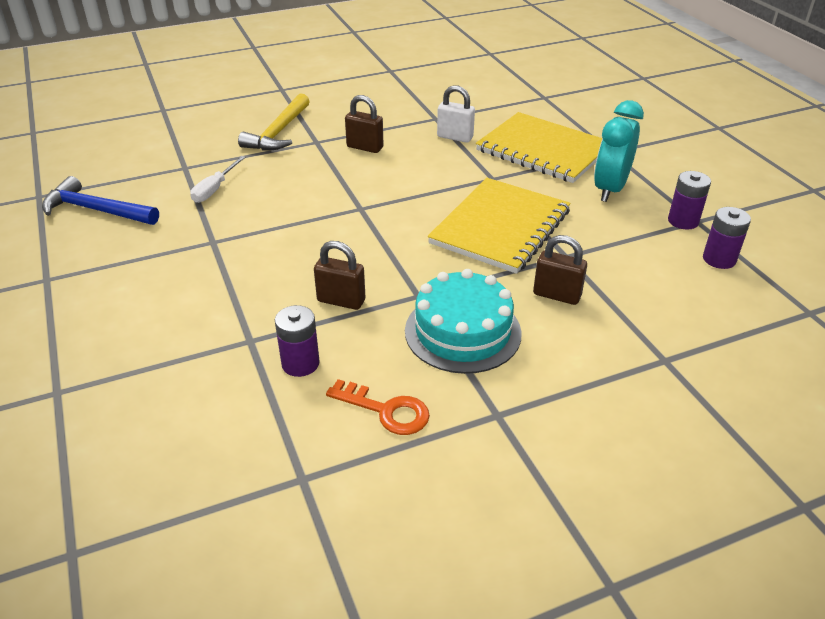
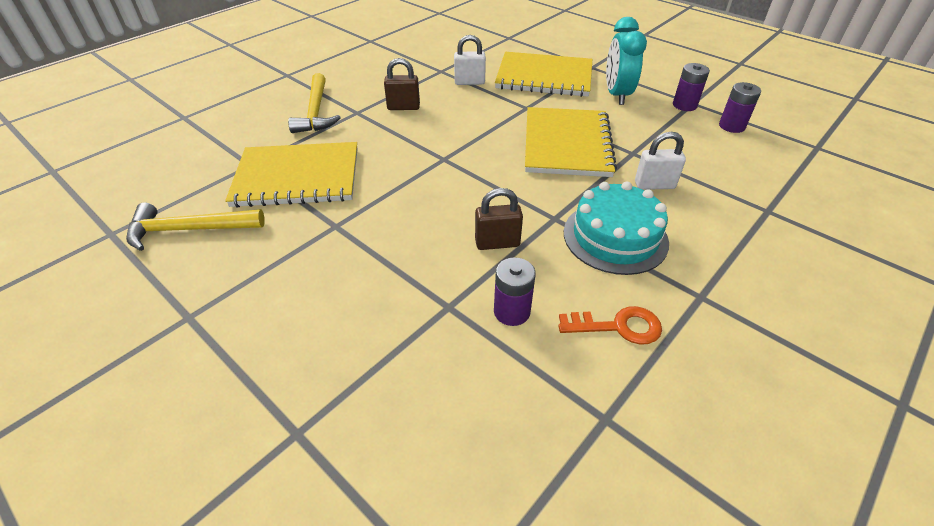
camera: 25 degrees left, 5 degrees up
blue hammer [42,176,159,225] -> yellow hammer [126,203,265,251]
white screwdriver [190,156,246,203] -> yellow notebook [225,142,358,208]
brown padlock [533,235,587,305] -> white padlock [635,132,686,190]

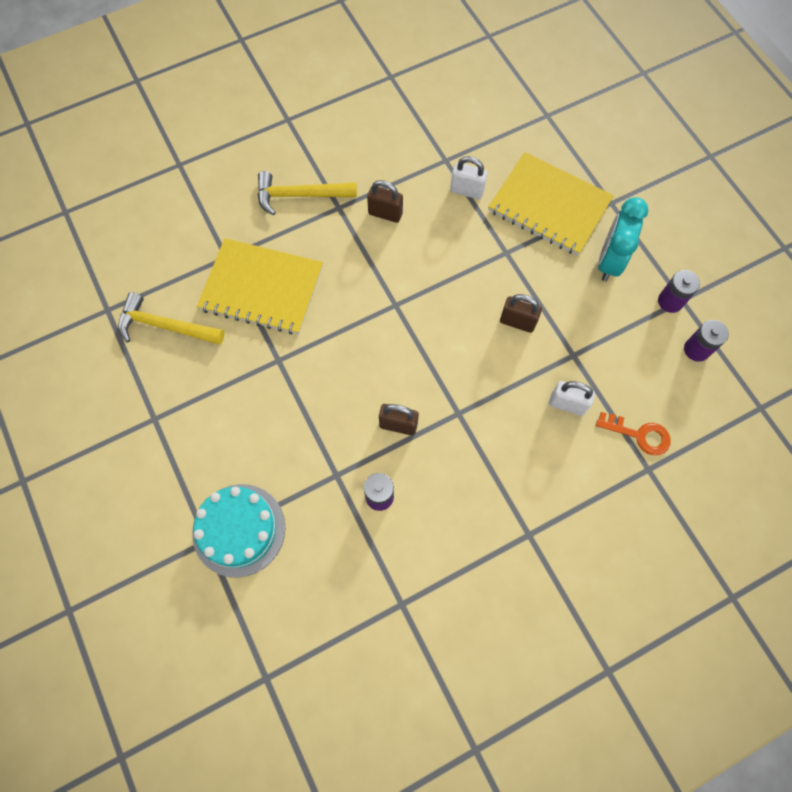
camera: 20 degrees right, 25 degrees up
yellow hammer [288,73,341,133] -> yellow hammer turned 75 degrees clockwise [258,171,357,216]
yellow notebook [525,107,617,177] -> brown padlock [500,294,542,333]
orange key [558,306,662,345] -> orange key moved to [596,412,671,456]
turquoise cake [564,182,669,275] -> turquoise cake moved to [192,484,285,578]

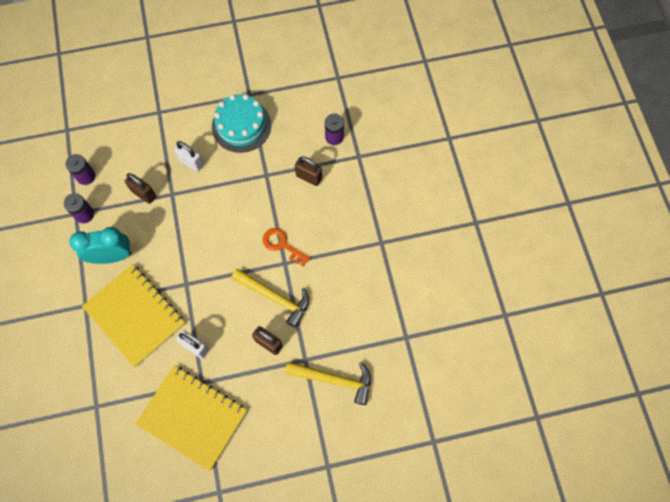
camera: 165 degrees left, 0 degrees up
yellow hammer [118,292,224,345] -> yellow hammer moved to [231,269,309,328]
turquoise cake [192,484,285,578] -> turquoise cake moved to [212,94,271,153]
yellow notebook [197,238,323,335] -> yellow notebook moved to [136,366,247,471]
brown padlock [500,294,542,333] -> brown padlock moved to [125,173,156,204]
orange key [596,412,671,456] -> orange key moved to [263,228,311,267]
turquoise clock [598,197,649,281] -> turquoise clock turned 135 degrees counterclockwise [69,227,131,264]

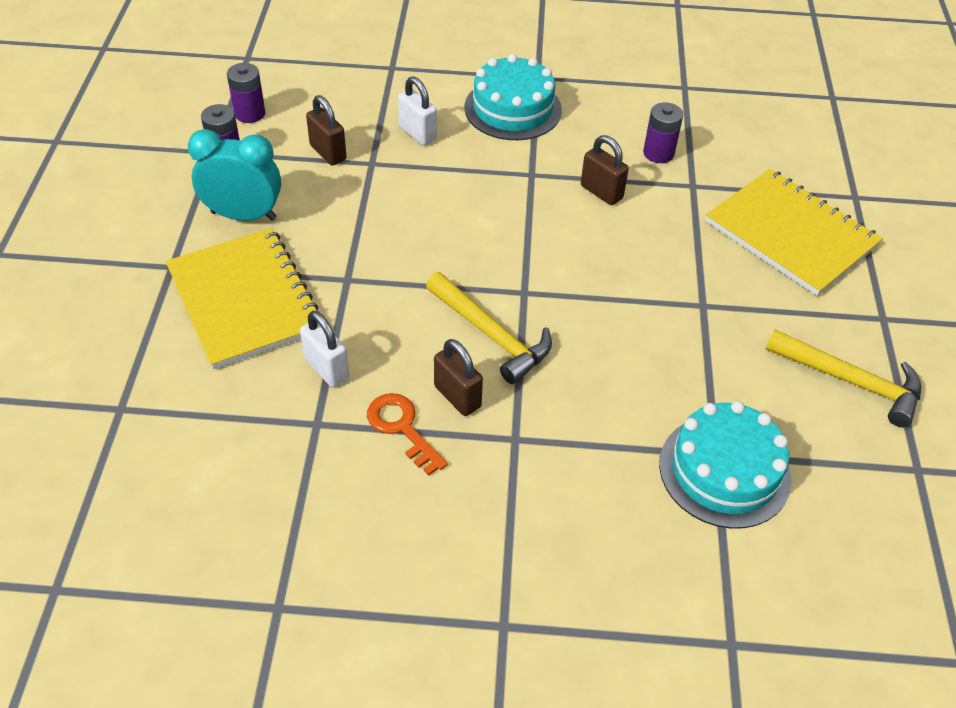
camera: 15 degrees right, 20 degrees down
yellow notebook [136,366,247,471] -> yellow notebook moved to [706,169,883,296]
orange key [263,228,311,267] -> orange key moved to [367,393,448,476]
yellow hammer [285,362,371,405] -> yellow hammer moved to [766,330,921,427]
none -> turquoise cake [659,401,792,529]

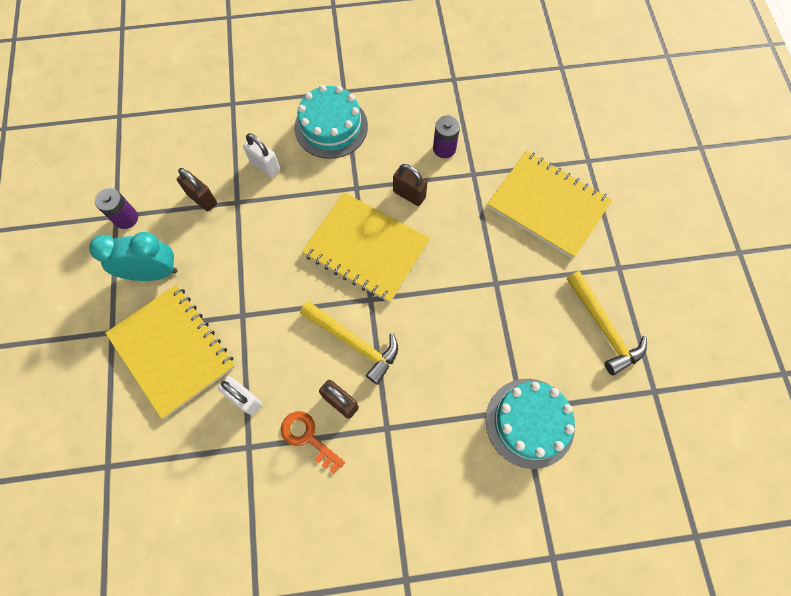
camera: 10 degrees left, 20 degrees up
purple battery [227,63,265,123] -> none
yellow hammer [766,330,921,427] -> yellow hammer turned 45 degrees clockwise [567,271,647,375]
none -> yellow notebook [302,192,430,303]

